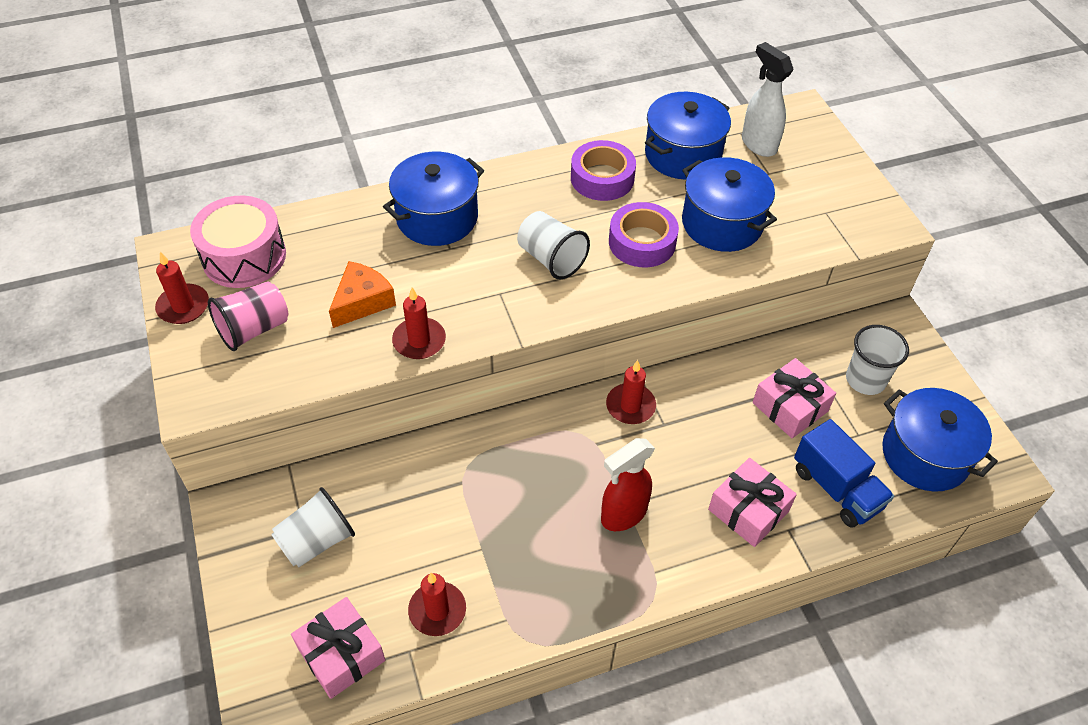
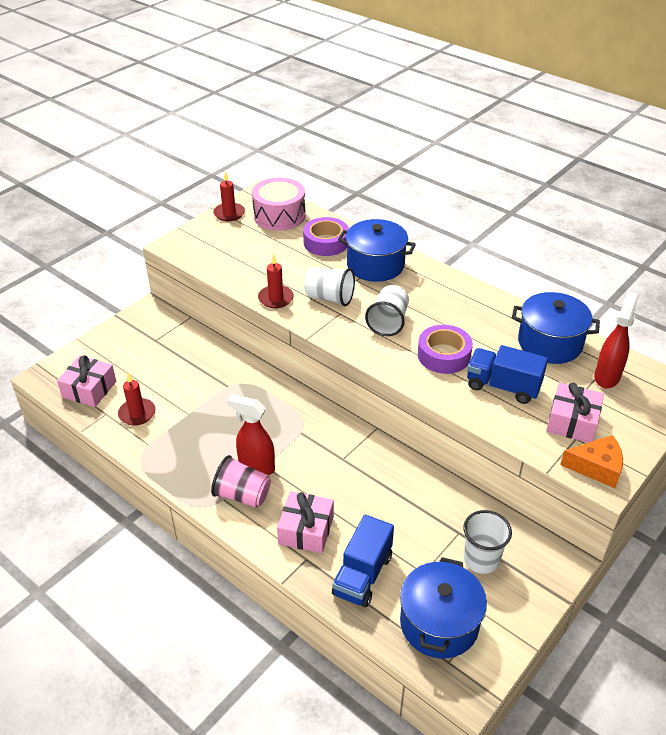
camera: 60 degrees right, 10 degrees down
pink cup [208,281,288,351] -> pink cup moved to [211,455,271,508]
white cup [271,487,355,567] -> white cup moved to [304,267,355,306]
orange cheese [329,261,396,328] -> orange cheese moved to [560,435,623,488]
purple tape [571,140,636,201] -> purple tape moved to [303,217,349,256]
red candle [606,360,656,424] -> none
blue pot [682,157,777,252] -> blue truck [467,345,548,404]
white spray bottle [742,42,794,157] -> red spray bottle [594,291,639,388]
pink gift [753,358,836,438] -> pink gift moved to [546,382,604,443]

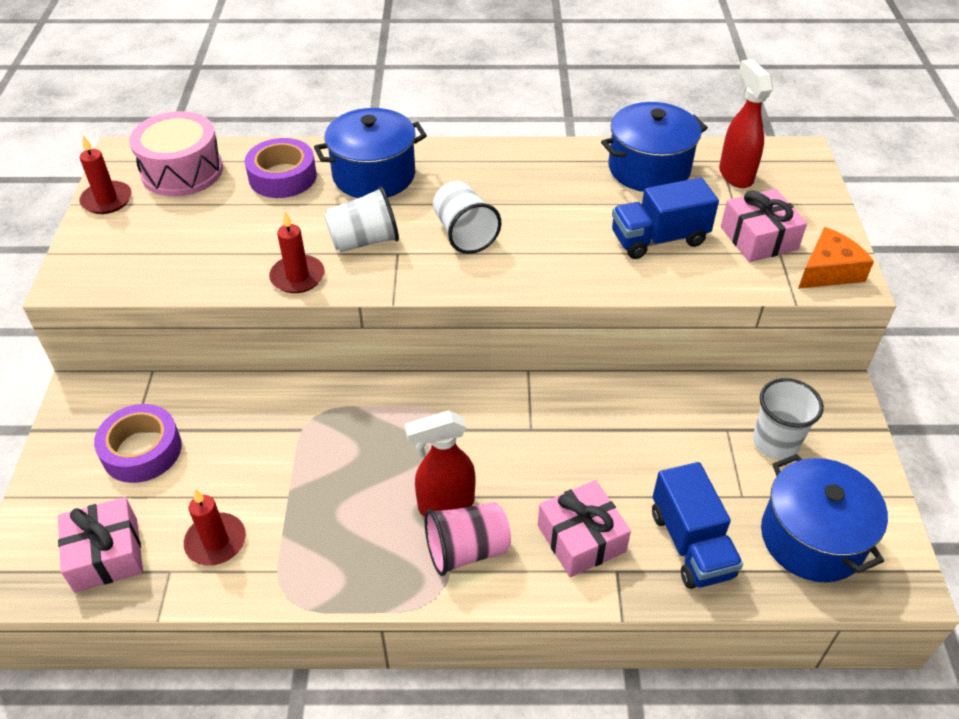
camera: 40 degrees left, 5 degrees up
purple tape [418,325,473,374] -> purple tape moved to [94,404,182,483]

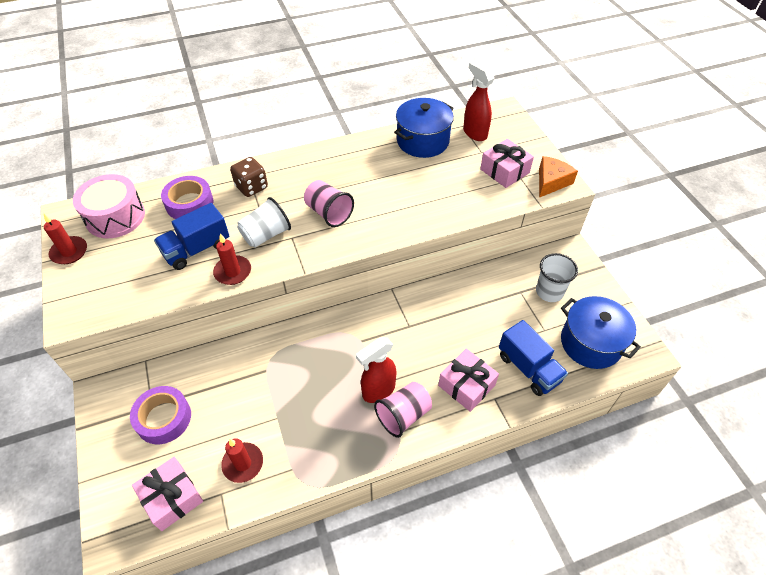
camera: 20 degrees left, 5 degrees up
blue pot [314,108,427,198] -> brown dice [230,157,268,197]
white cup [433,181,501,254] -> pink cup [304,180,354,227]
blue truck [612,177,719,259] -> blue truck moved to [154,203,229,270]

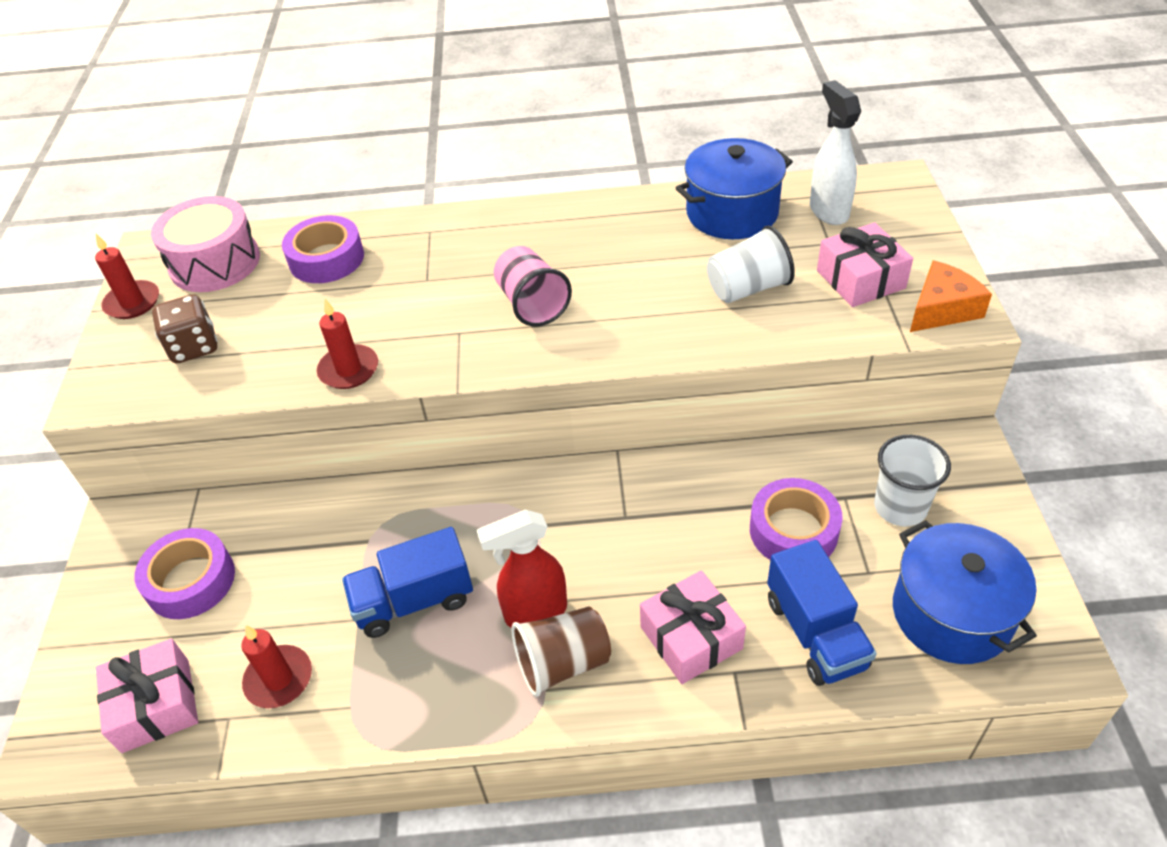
camera: 20 degrees right, 5 degrees down
blue truck [154,203,229,270] -> blue truck moved to [342,527,473,638]
brown dice [230,157,268,197] -> brown dice moved to [152,295,218,363]
white cup [237,197,291,248] -> white cup moved to [707,225,795,303]
pink cup [374,382,432,438] -> brown cup [511,607,611,697]
red spray bottle [463,61,494,141] -> white spray bottle [810,80,861,225]
none -> purple tape [750,478,843,560]

